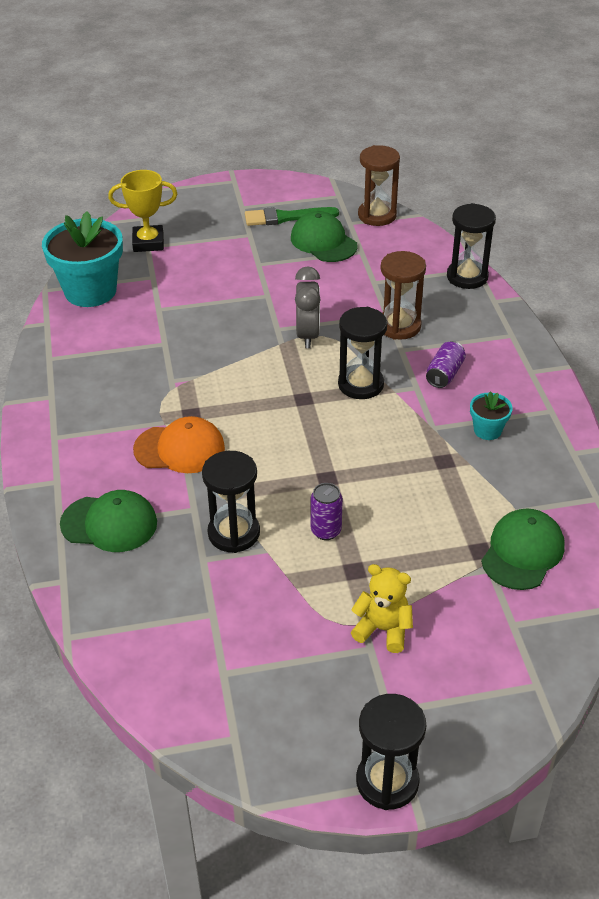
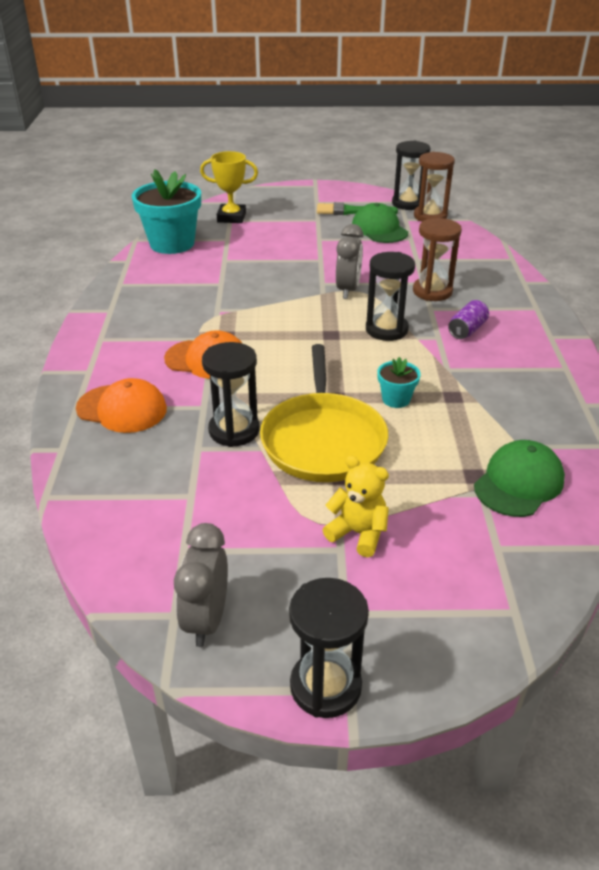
camera: 10 degrees right, 5 degrees down
green cap [60,490,157,552] -> orange cap [76,378,167,433]
purple can [311,483,343,540] -> yellow pan [260,344,388,482]
black hourglass [447,203,496,289] -> black hourglass moved to [392,141,430,210]
turquoise flower pot [470,391,513,440] -> turquoise flower pot moved to [377,357,421,408]
none -> grey clock [174,523,228,647]

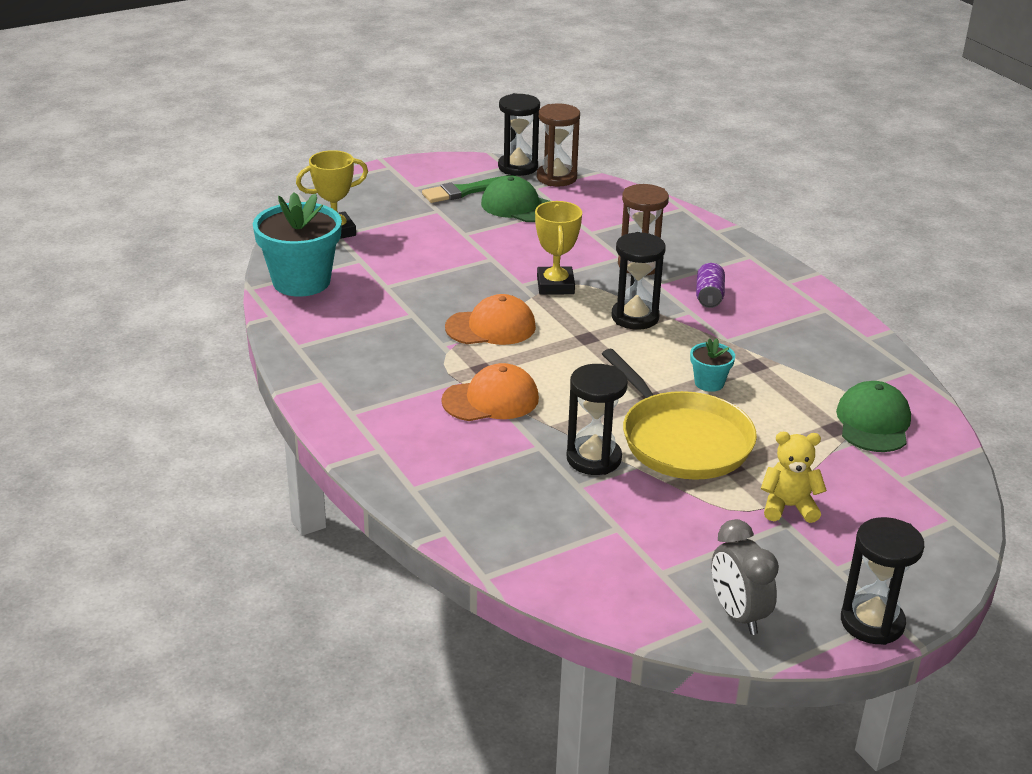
camera: 30 degrees left, 5 degrees down
orange cap [76,378,167,433] -> orange cap moved to [445,294,536,345]
grey clock [336,224,364,299] -> yellow trophy [535,201,582,295]

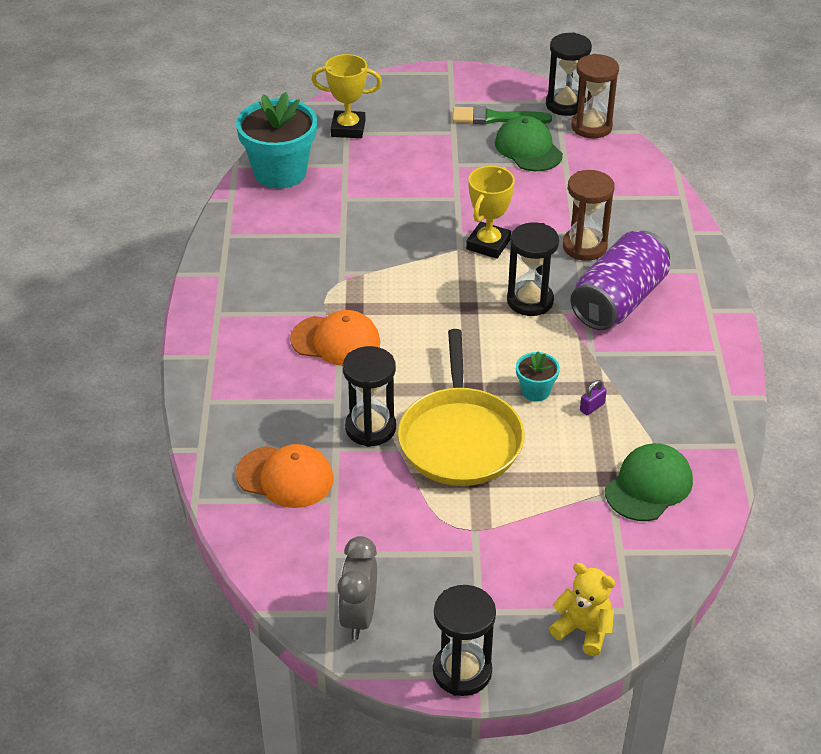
camera: 30 degrees right, 10 degrees up
orange cap [445,294,536,345] -> orange cap moved to [236,444,334,508]
purple can [696,263,725,308] -> purple can [570,231,670,330], size x2.14
yellow teddy bear [761,432,827,523] -> yellow teddy bear moved to [549,563,615,656]
none -> purple padlock [580,380,607,415]

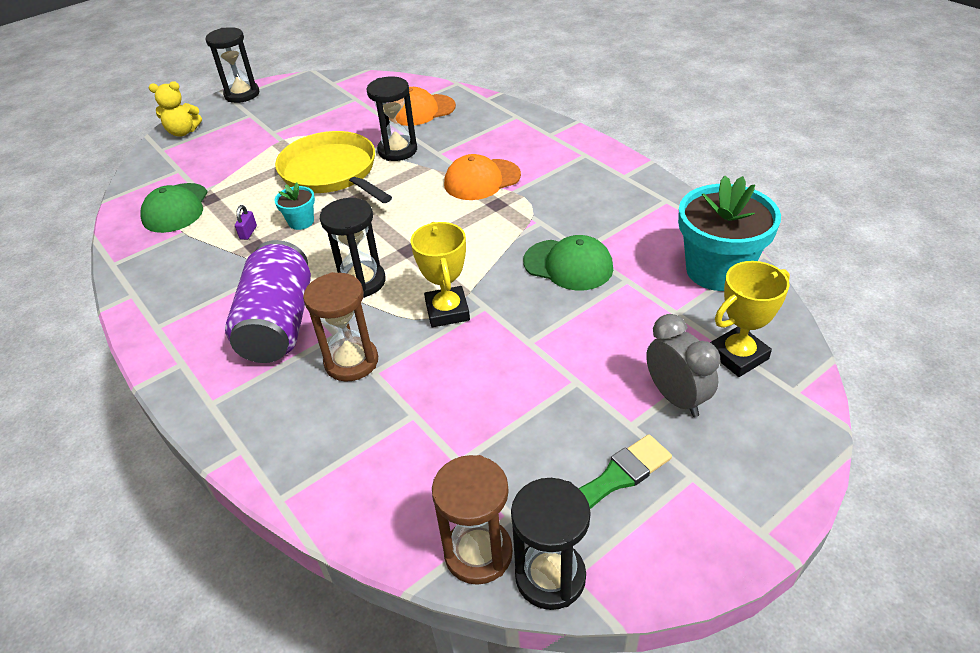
camera: 145 degrees right, 0 degrees up
grey clock [337,536,377,640] -> grey clock moved to [646,314,720,417]
green cap [495,116,563,171] -> green cap moved to [523,235,613,290]

